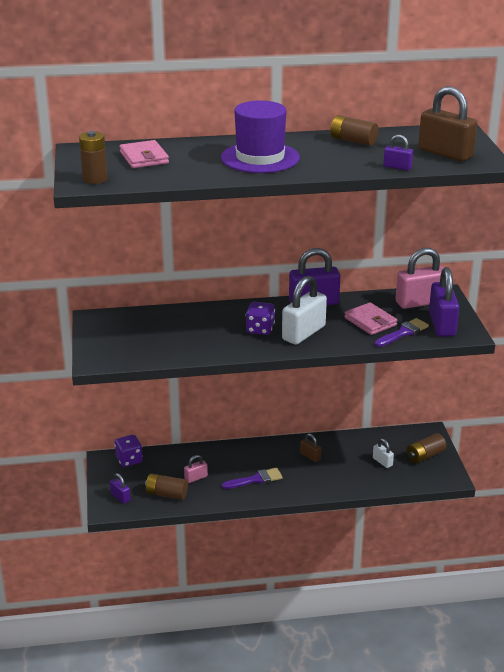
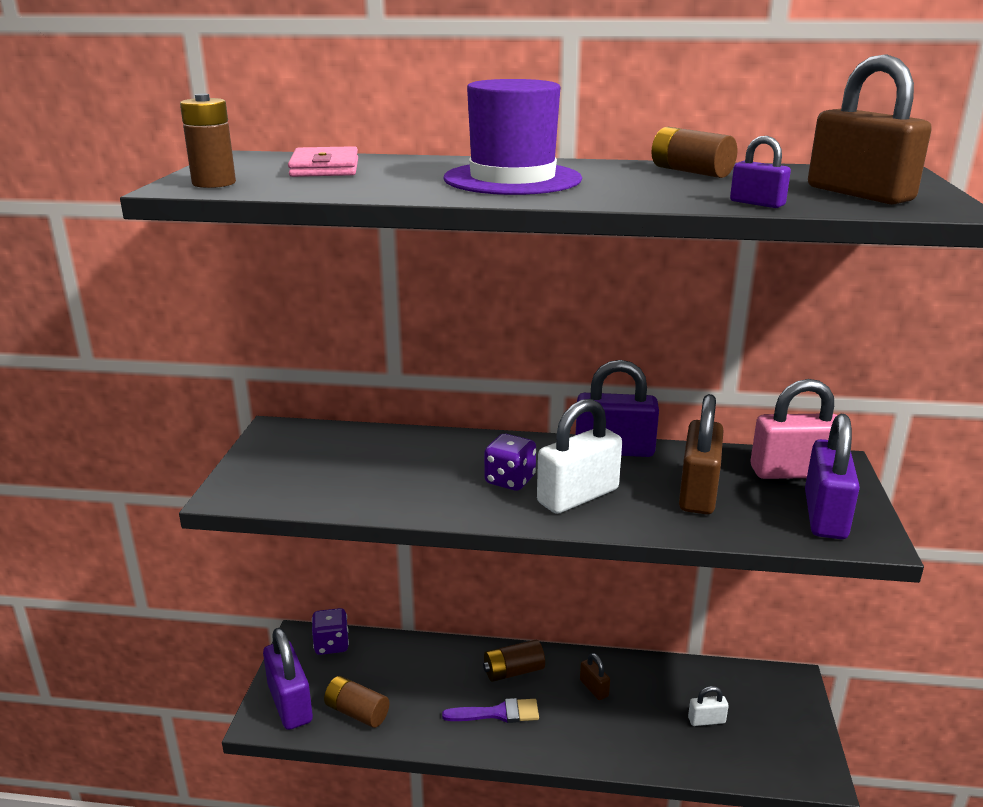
camera: 15 degrees right, 5 degrees down
purple padlock [110,473,130,504] -> purple padlock [263,628,313,730], size x2.06
pink padlock [184,455,208,483] -> none
pink wallet [344,302,398,335] -> brown padlock [679,394,724,514]
white padlock [373,439,394,468] -> white padlock turned 75 degrees counterclockwise [688,686,728,726]
purple brush [375,318,429,347] -> none
brown battery [407,433,447,463] -> brown battery moved to [483,640,545,682]

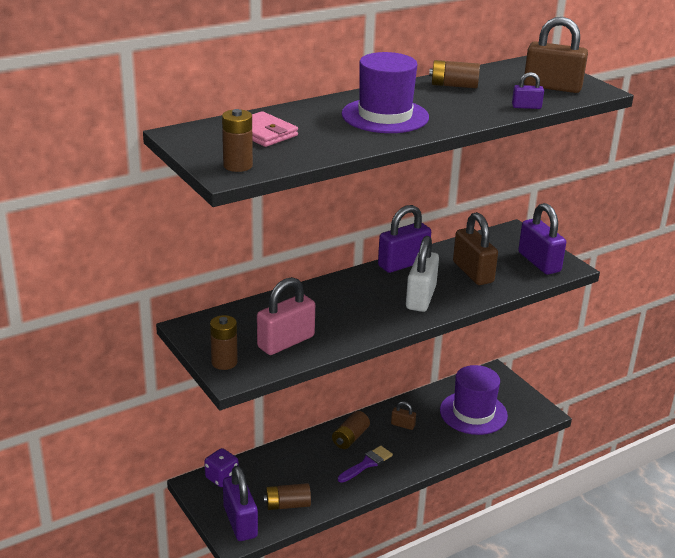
camera: 40 degrees left, 5 degrees up
purple padlock [263,628,313,730] -> purple padlock turned 45 degrees clockwise [223,466,258,541]
purple dice [484,434,536,490] -> none
white padlock [688,686,728,726] -> purple hat [440,365,508,435]
pink padlock [751,379,837,479] -> pink padlock moved to [257,277,315,355]
none -> brown battery [210,315,238,370]

